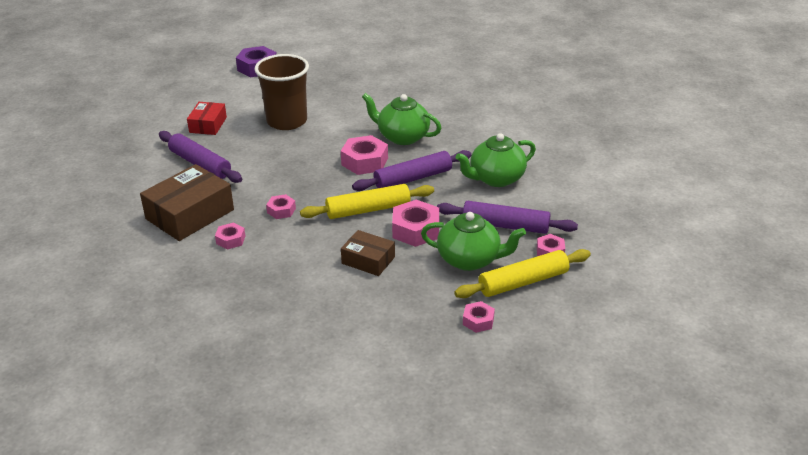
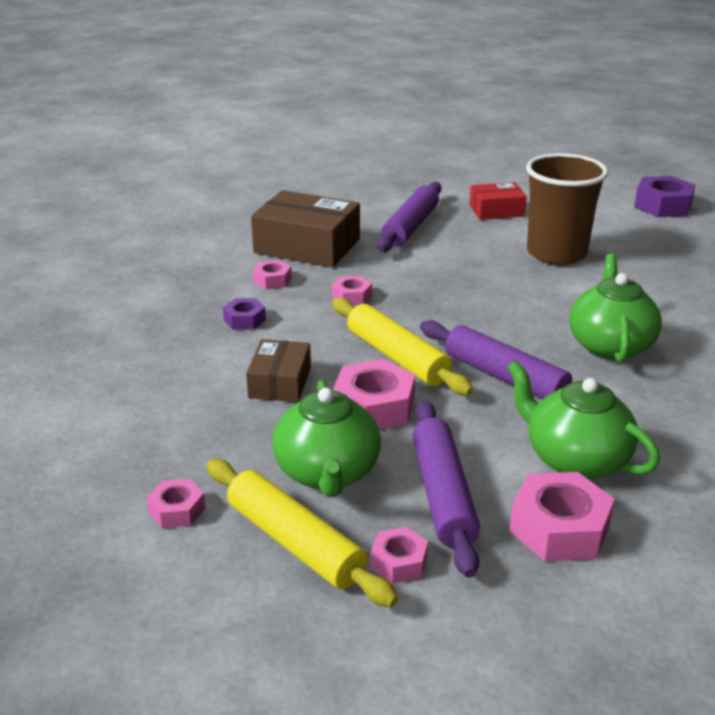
camera: 70 degrees right, 5 degrees down
pink nut [341,135,388,175] -> pink nut moved to [510,472,615,561]
none -> purple nut [223,298,266,330]

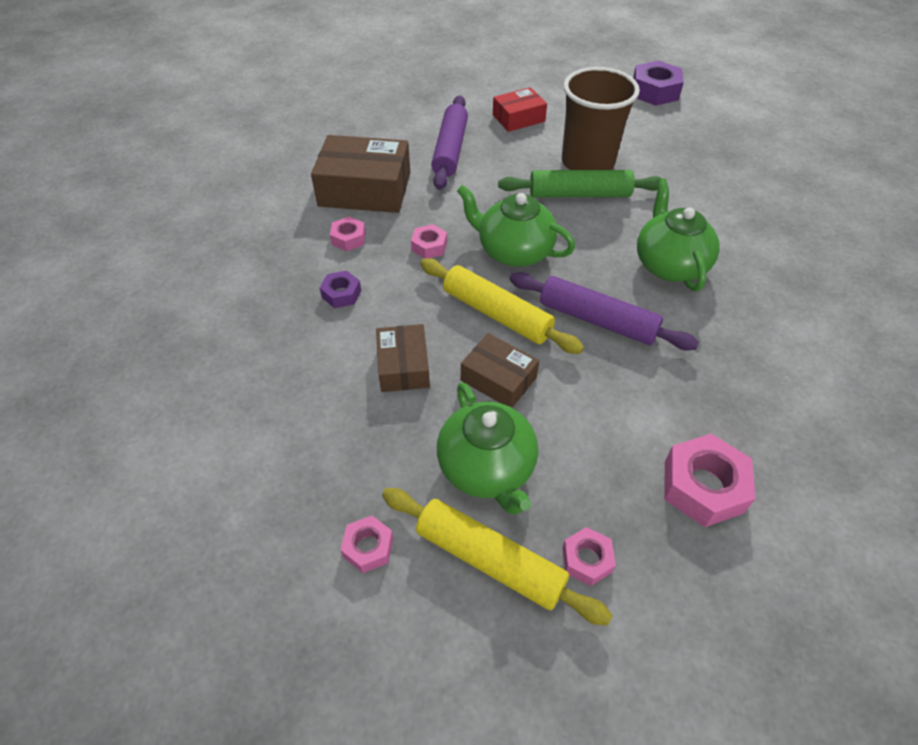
camera: 15 degrees left, 20 degrees up
pink nut [333,359,415,430] -> brown box [461,333,539,408]
purple rolling pin [412,400,480,578] -> none
green teapot [507,360,660,479] -> green teapot moved to [457,185,575,267]
none -> green rolling pin [498,170,662,197]

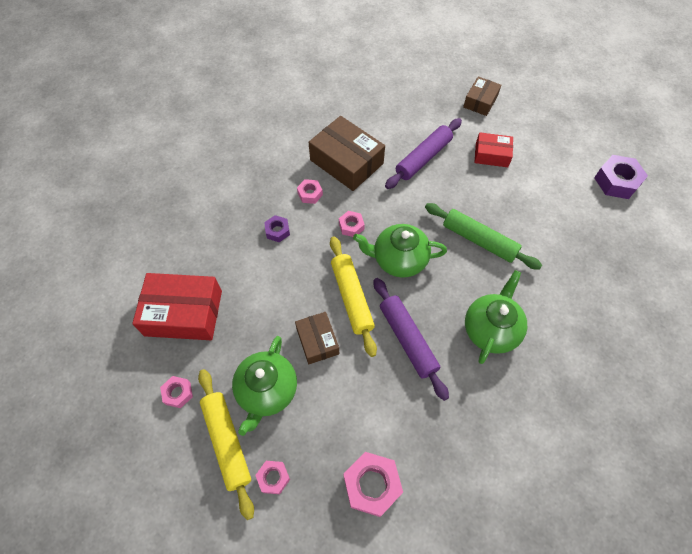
camera: 35 degrees right, 10 degrees up
brown box [376,324,430,392] -> brown box moved to [463,76,501,116]
green teapot [457,185,575,267] -> green teapot turned 60 degrees counterclockwise [353,224,447,278]
brown cup [562,67,640,170] -> none
none -> red box [132,273,222,340]

